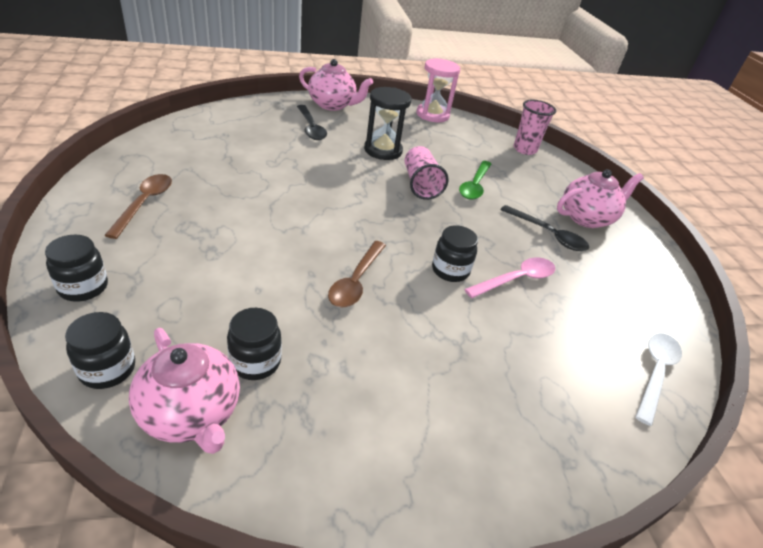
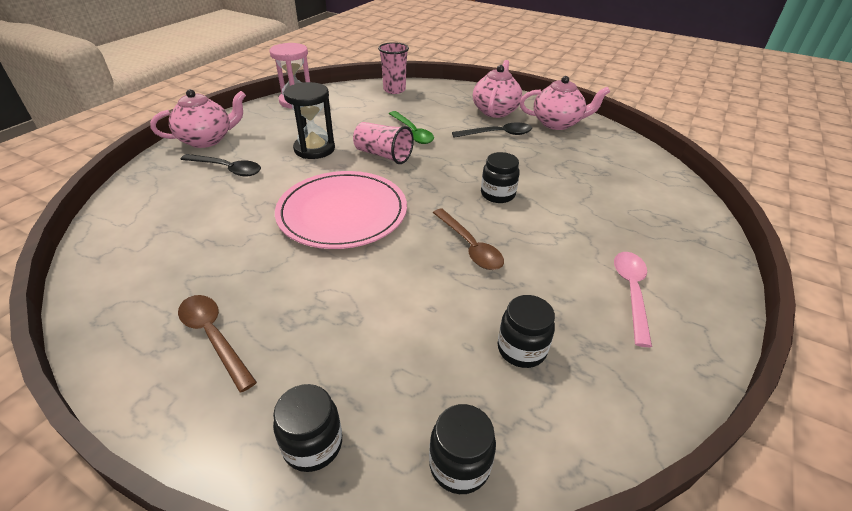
camera: 45 degrees left, 0 degrees up
pink teapot [129,328,240,454] -> pink teapot moved to [520,76,610,130]
pink spoon [464,258,555,298] -> pink spoon moved to [614,252,652,347]
white spoon [635,333,682,426] -> none
none -> pink plate [275,171,407,249]

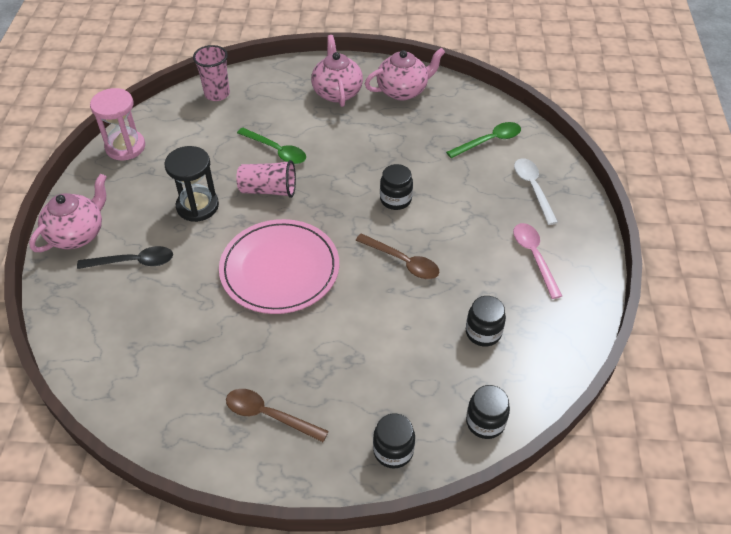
camera: 25 degrees left, 10 degrees up
black spoon [452,123,532,138] -> none
none -> green spoon [446,122,521,158]
none -> white spoon [514,158,558,225]

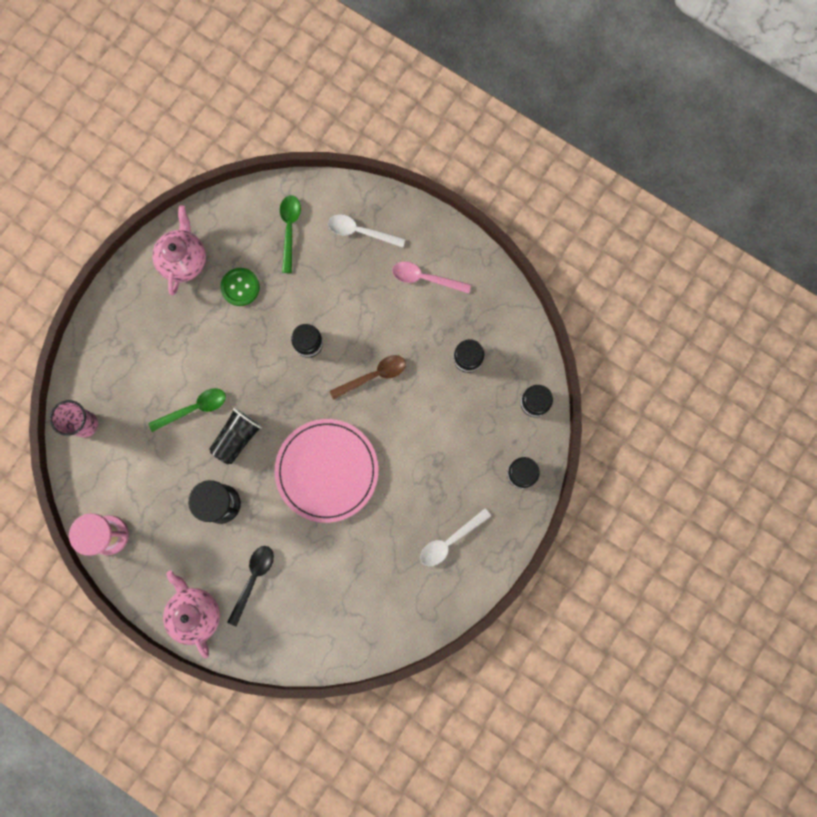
camera: 60 degrees left, 30 degrees up
brown spoon [226,389,329,442] -> white spoon [420,508,491,566]
pink cup [236,160,296,198] -> black cup [209,408,262,465]
pink teapot [311,35,363,107] -> none
none -> green button [220,268,260,306]

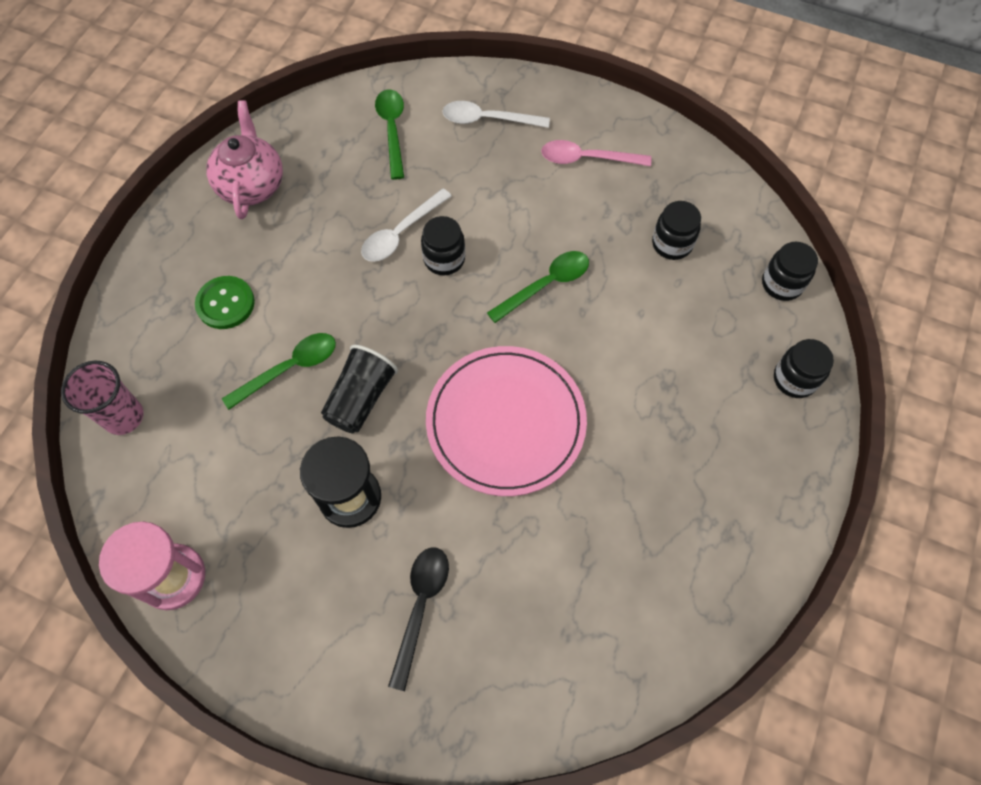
camera: 10 degrees left, 15 degrees down
pink teapot [163,571,220,658] -> none
green button [220,268,260,306] -> green button moved to [195,276,255,329]
brown spoon [330,355,406,400] -> green spoon [487,251,589,323]
white spoon [420,508,491,566] -> white spoon moved to [361,188,452,262]

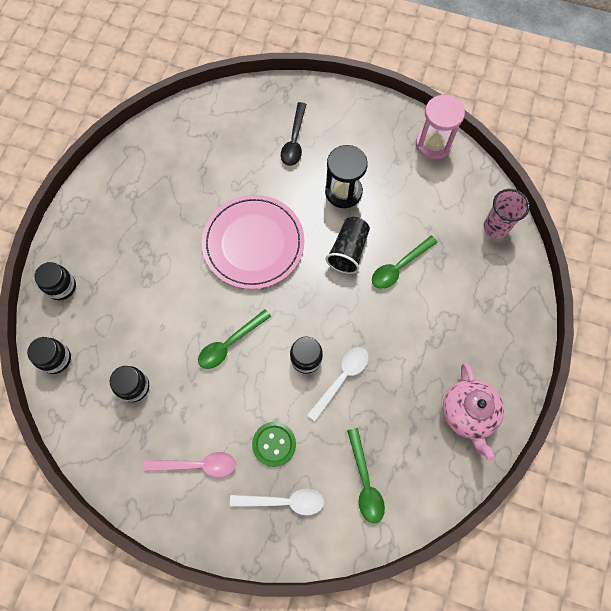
camera: 175 degrees right, 5 degrees up
green button [195,276,255,329] -> green button moved to [252,422,296,467]

